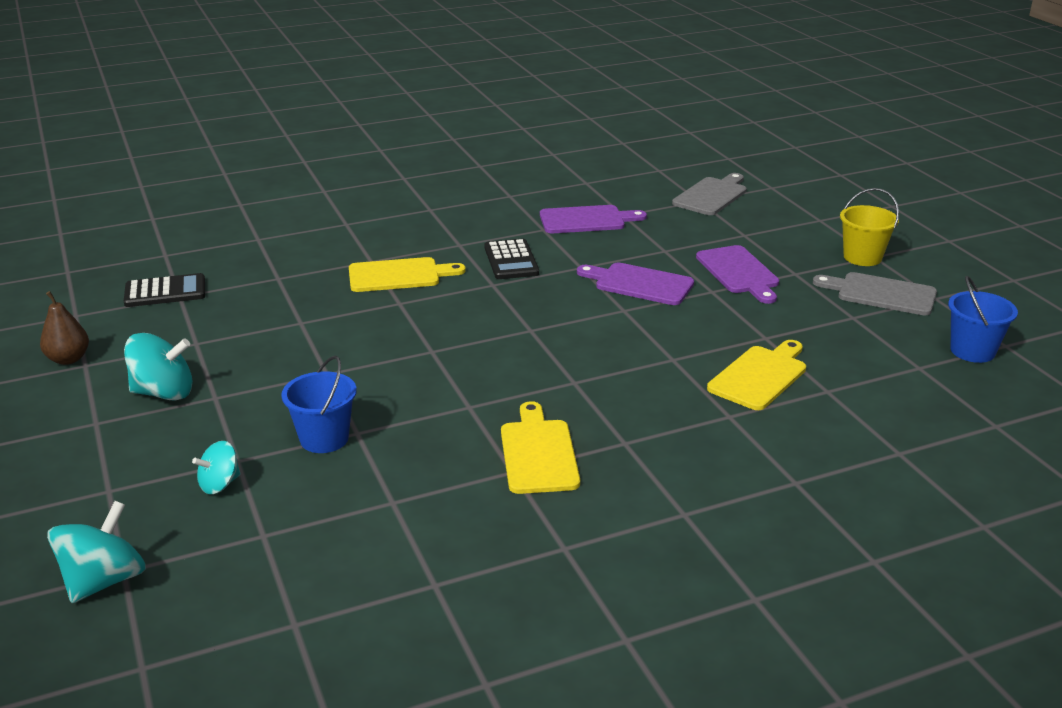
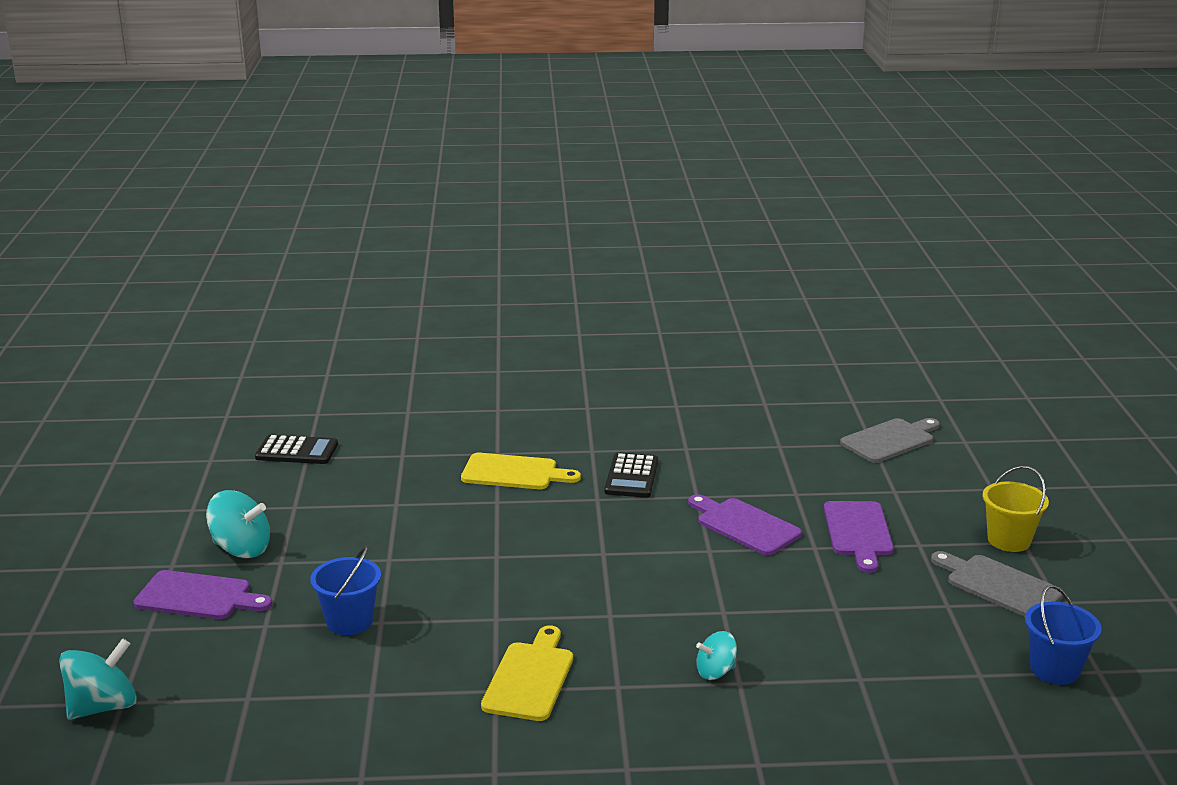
camera: 20 degrees right, 5 degrees down
brown pear [40,291,89,365] -> none
turquoise spinning top [192,441,241,494] -> turquoise spinning top moved to [696,631,737,680]
purple cutting board [540,205,647,233] -> purple cutting board moved to [134,570,272,619]
yellow cutting board [707,340,806,410] -> none

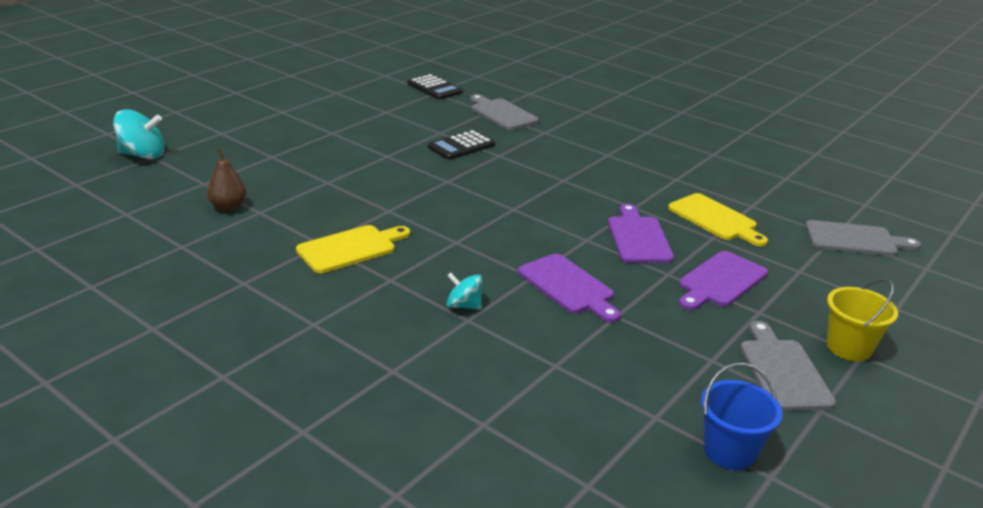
camera: 40 degrees right, 5 degrees up
purple cutting board [134,570,272,619] -> purple cutting board moved to [518,254,621,322]
turquoise spinning top [206,490,270,558] -> none
blue bucket [310,546,381,635] -> none
yellow cutting board [461,453,581,489] -> yellow cutting board moved to [668,193,768,246]
black calculator [605,452,658,498] -> black calculator moved to [428,130,495,160]
none -> brown pear [207,148,247,211]
none -> grey cutting board [470,94,539,130]

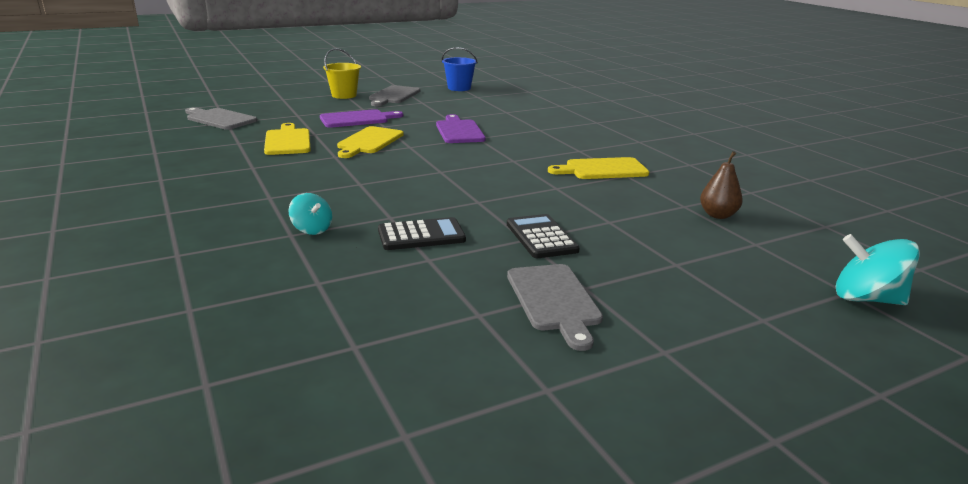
camera: 155 degrees left, 5 degrees down
black calculator [407,74,463,100] -> black calculator moved to [507,214,580,258]
turquoise spinning top [447,272,482,310] -> turquoise spinning top moved to [289,193,332,235]
grey cutting board [470,94,539,130] -> grey cutting board moved to [507,264,603,351]
purple cutting board [608,204,674,263] -> yellow cutting board [337,126,404,158]

